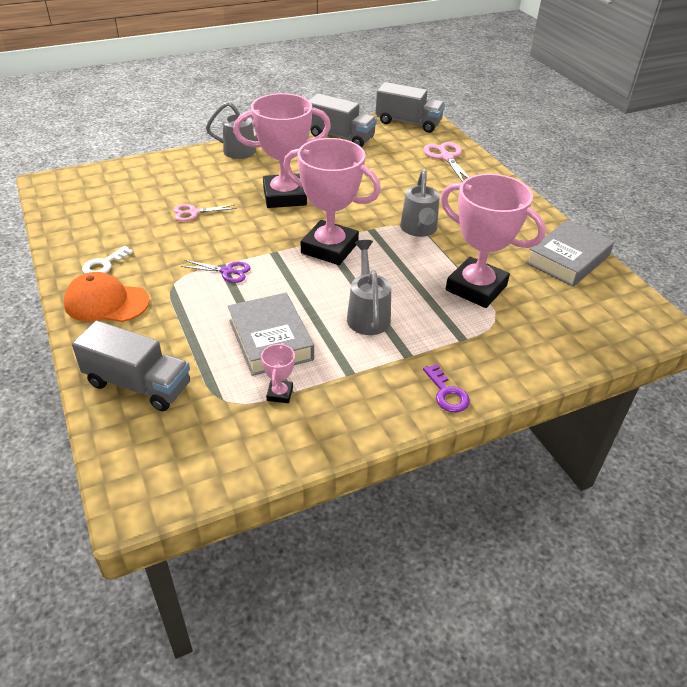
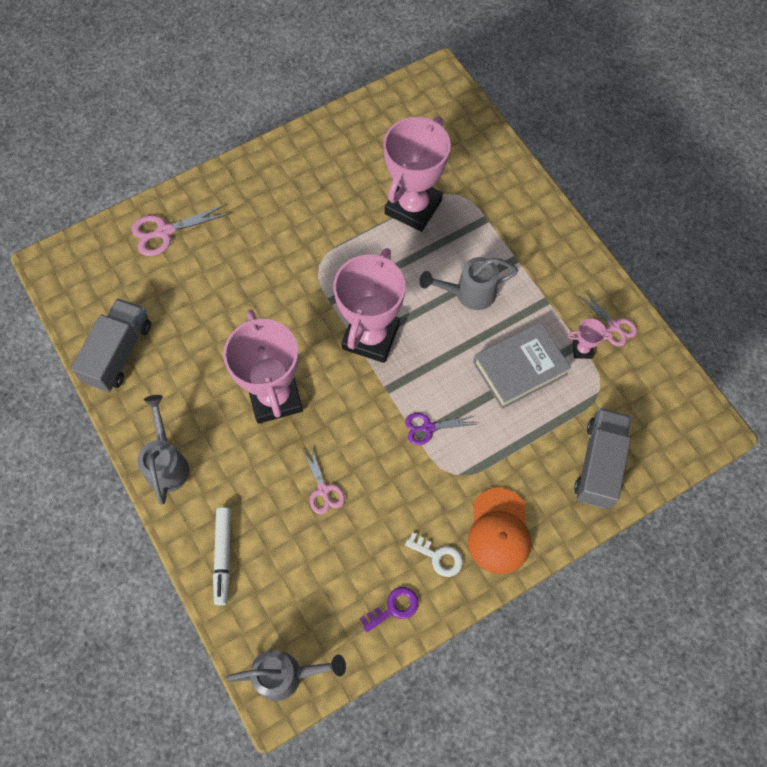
camera: 95 degrees left, 25 degrees up
purple scissors [181,260,251,283] -> purple scissors turned 105 degrees counterclockwise [405,413,477,445]
grey truck [375,82,445,133] -> none
grey watering can [400,169,440,237] -> grey watering can moved to [226,650,346,701]
purple key [423,364,470,412] -> purple key moved to [360,587,419,632]
grey book [526,220,614,287] -> none
none -> white marker [213,507,231,605]
none -> pink scissors [579,291,637,346]

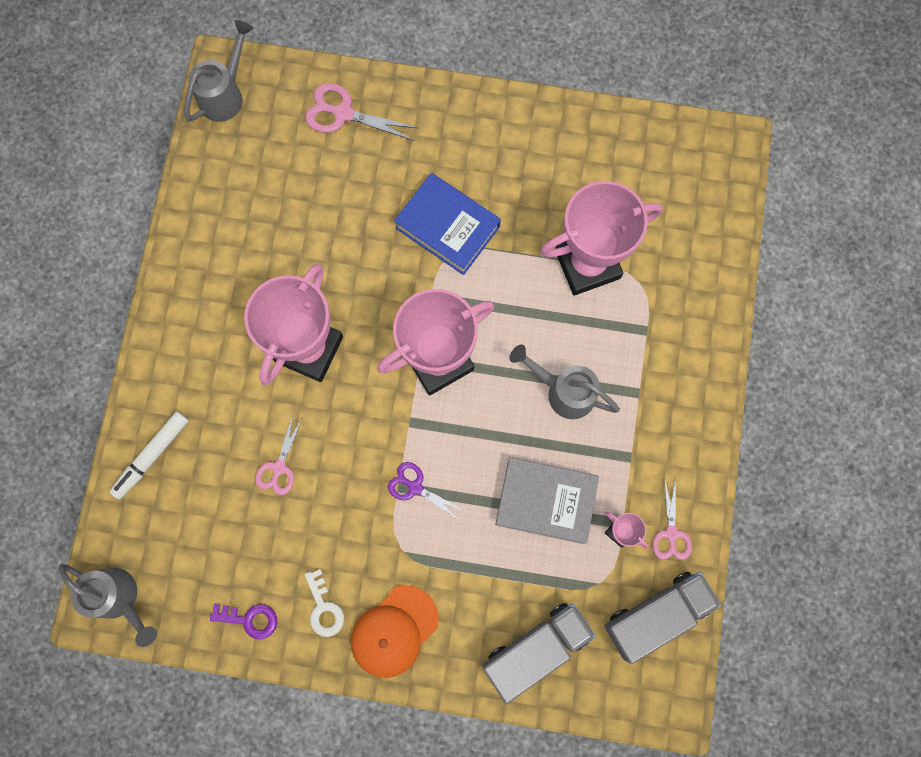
camera: 40 degrees right, 10 degrees up
grey truck [71,298,151,392] -> grey truck moved to [604,572,721,664]
grey watering can [137,395,189,505] -> grey watering can moved to [184,20,253,122]
none -> blue book [394,173,501,275]

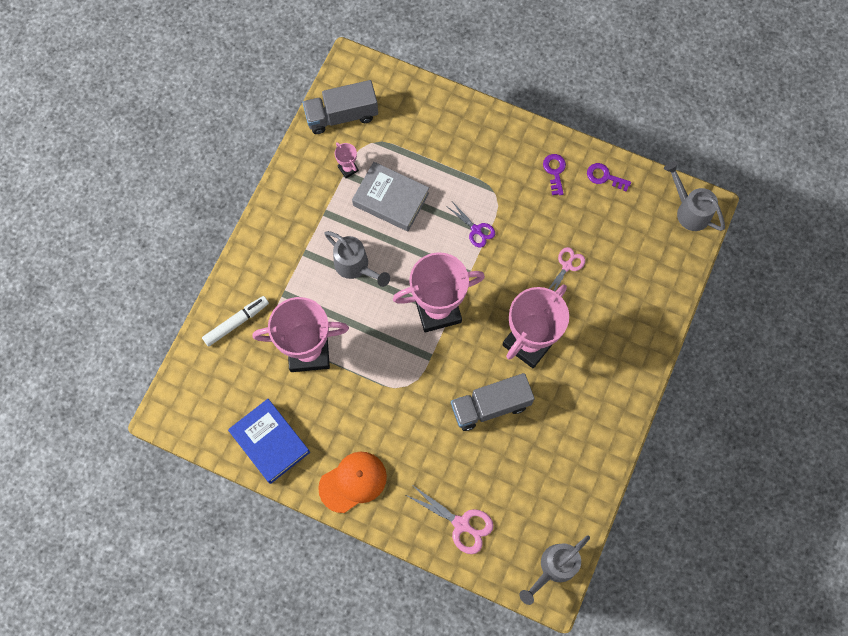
camera: 165 degrees left, 5 degrees down
white marker [110,411,189,500] -> white marker moved to [202,296,269,347]
white key [305,569,344,637] -> purple key [543,154,566,195]
orange cap [351,585,439,678] -> orange cap moved to [318,452,387,513]
blue book [394,173,501,275] -> blue book moved to [228,399,310,484]
grey truck [482,603,596,704] -> grey truck moved to [451,373,535,431]
pink scissors [653,477,692,560] -> none

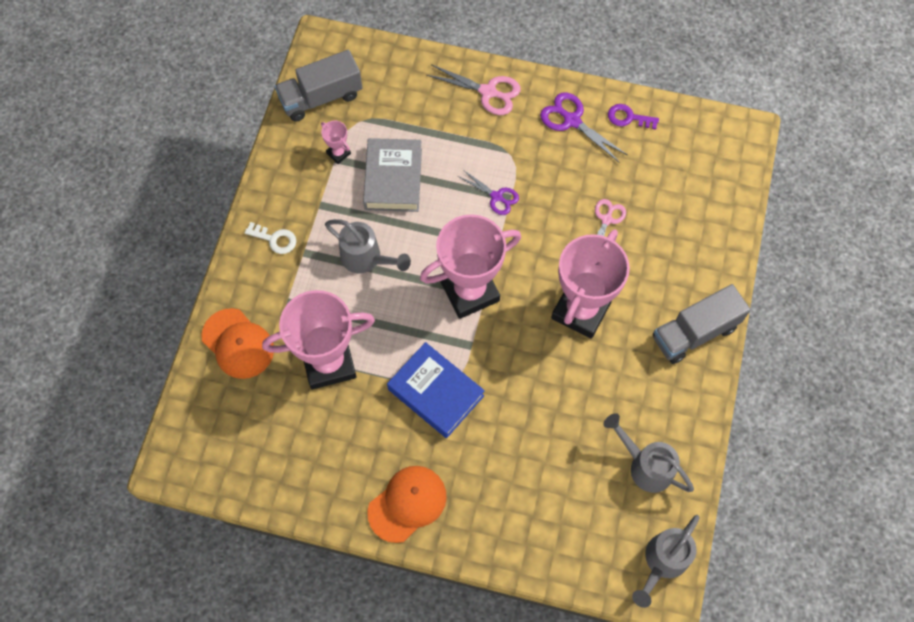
camera: 10 degrees left, 5 degrees down
white marker [202,296,269,347] -> orange cap [201,308,274,379]
blue book [228,399,310,484] -> blue book moved to [387,342,485,438]
grey book [352,162,429,232] -> grey book turned 75 degrees clockwise [363,138,422,212]
pink scissors [404,484,494,554] -> pink scissors moved to [427,64,521,115]
grey truck [451,373,535,431] -> grey truck moved to [653,284,751,364]
purple key [543,154,566,195] -> purple scissors [540,92,627,163]
grey watering can [664,161,725,231] -> grey watering can moved to [603,413,694,493]
none -> white key [244,222,296,254]

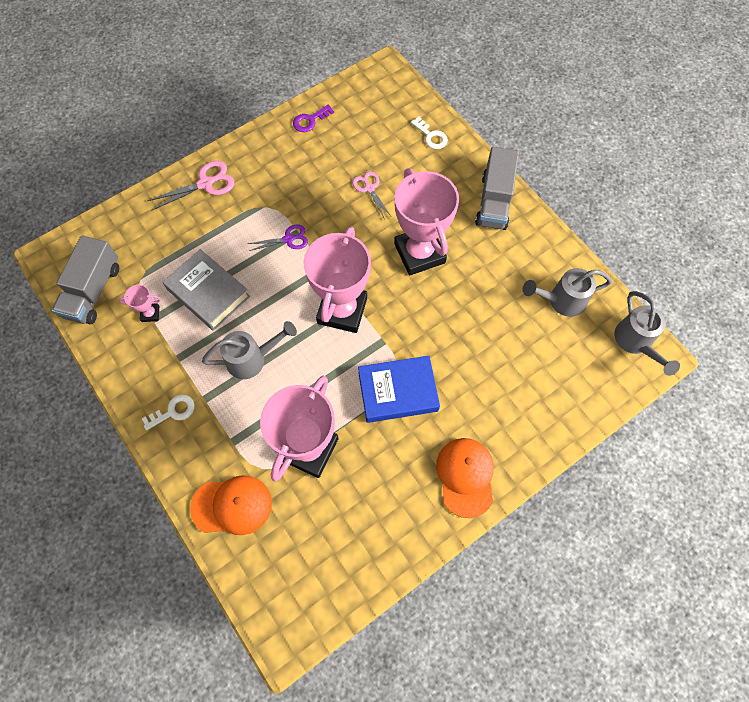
camera: 50 degrees left, 0 degrees up
purple scissors [540,92,627,163] -> none
none -> white key [411,117,448,149]

